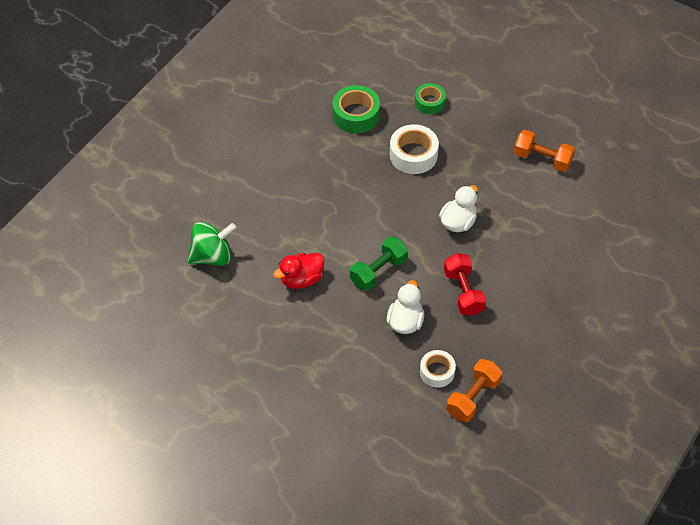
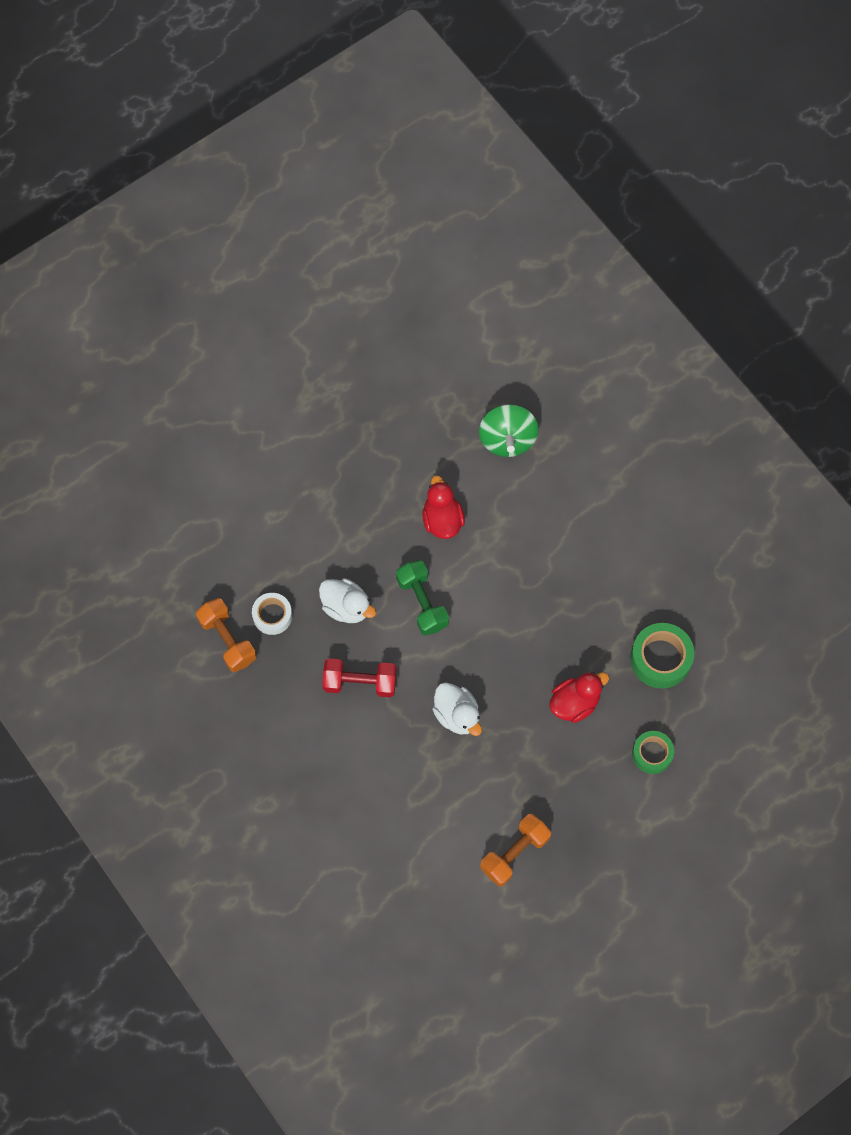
camera: 110 degrees right, 15 degrees up
white tape [390,124,439,174] -> red duck [549,672,609,723]

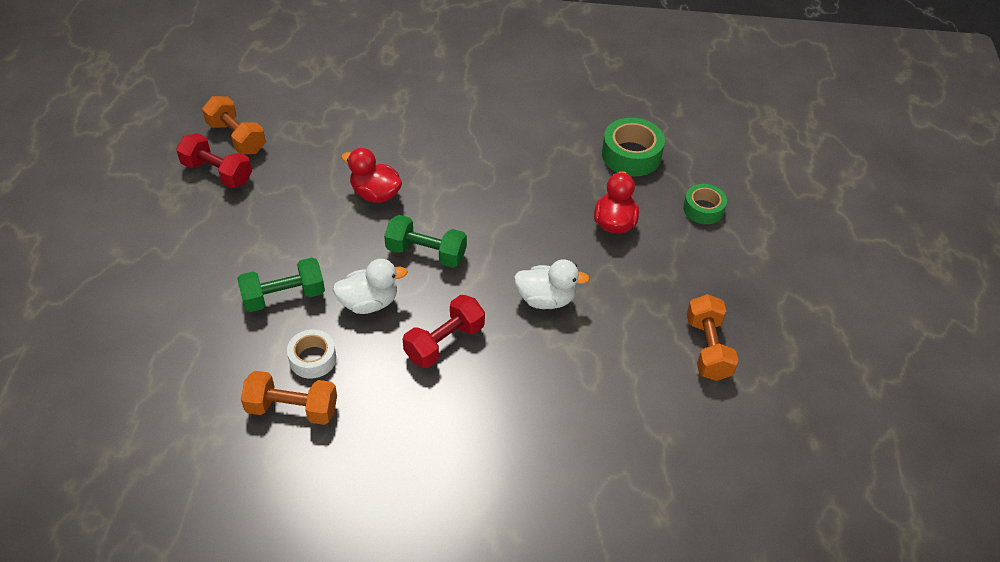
camera: 50 degrees left, 20 degrees down
green spinning top [479,404,539,457] -> none
none -> red dumbbell [176,133,252,188]
none -> orange dumbbell [202,96,266,155]
none -> green dumbbell [237,257,325,312]

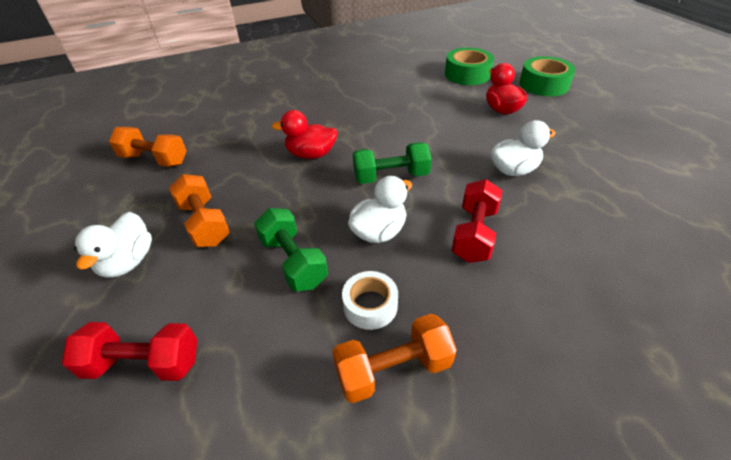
camera: 25 degrees left, 5 degrees down
red dumbbell [176,133,252,188] -> red dumbbell moved to [62,322,198,381]
green dumbbell [237,257,325,312] -> green dumbbell turned 75 degrees counterclockwise [254,208,328,291]
green tape [683,184,727,224] -> green tape [519,56,576,96], size x1.54
orange dumbbell [687,294,739,381] -> orange dumbbell moved to [169,174,230,247]
none -> white duck [74,212,152,278]

